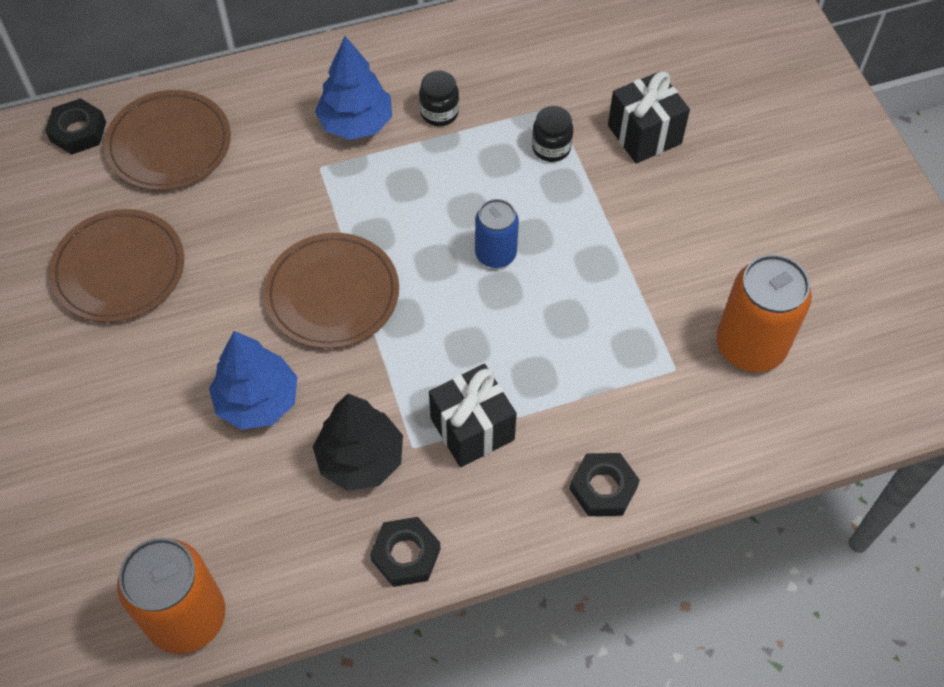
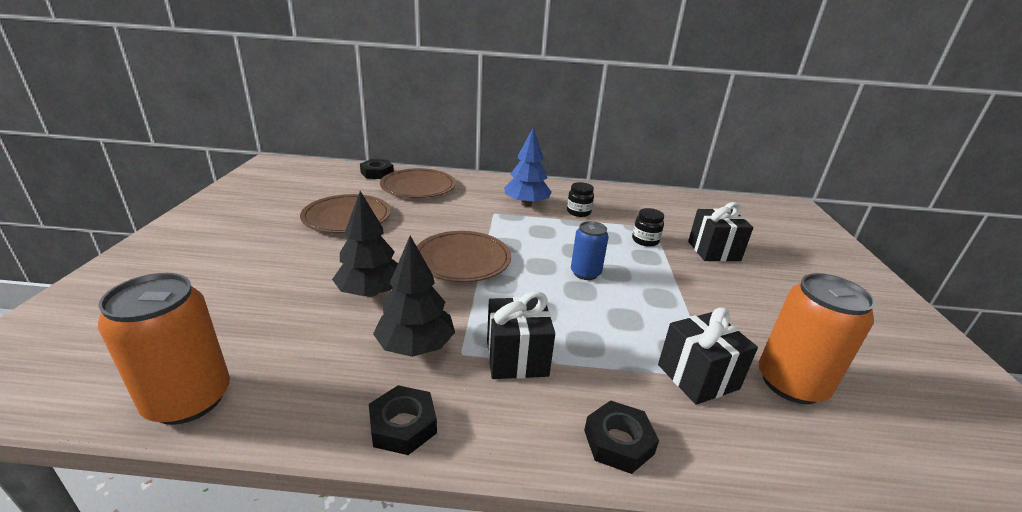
camera: 20 degrees right, 30 degrees down
blue tree [209,331,297,430] -> black tree [332,191,398,297]
none -> black gift [658,307,758,405]

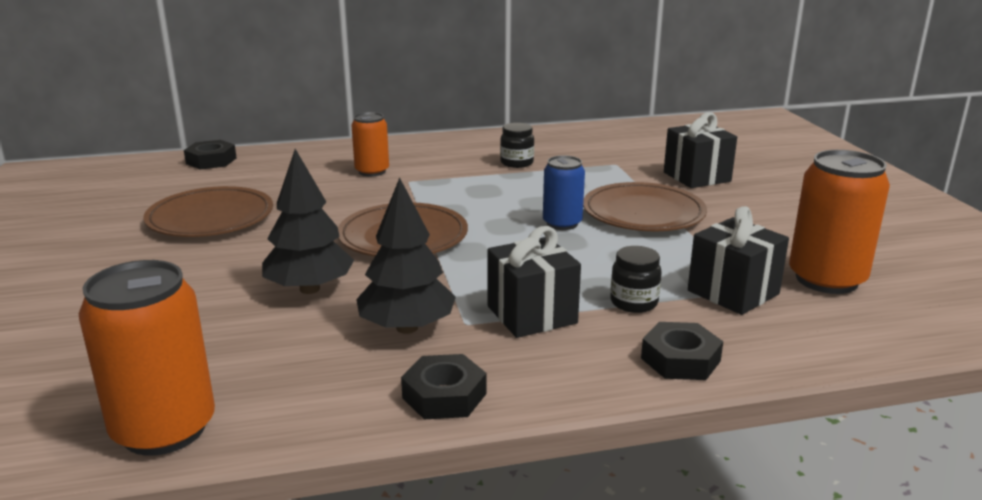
camera: 15 degrees left, 5 degrees down
brown plate [380,168,456,198] -> brown plate moved to [583,182,707,231]
blue tree [504,128,552,207] -> none
black jar [632,208,664,247] -> black jar moved to [610,246,662,313]
none -> orange can [351,112,389,176]

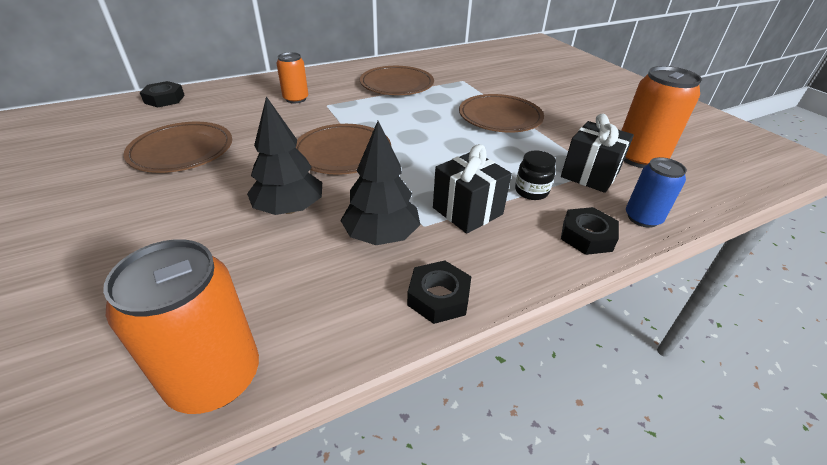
camera: 15 degrees left, 15 degrees up
black jar [500,123,534,168] -> brown plate [360,66,434,95]
blue can [543,155,585,230] -> blue can moved to [626,157,687,228]
black gift [664,112,737,188] -> none

